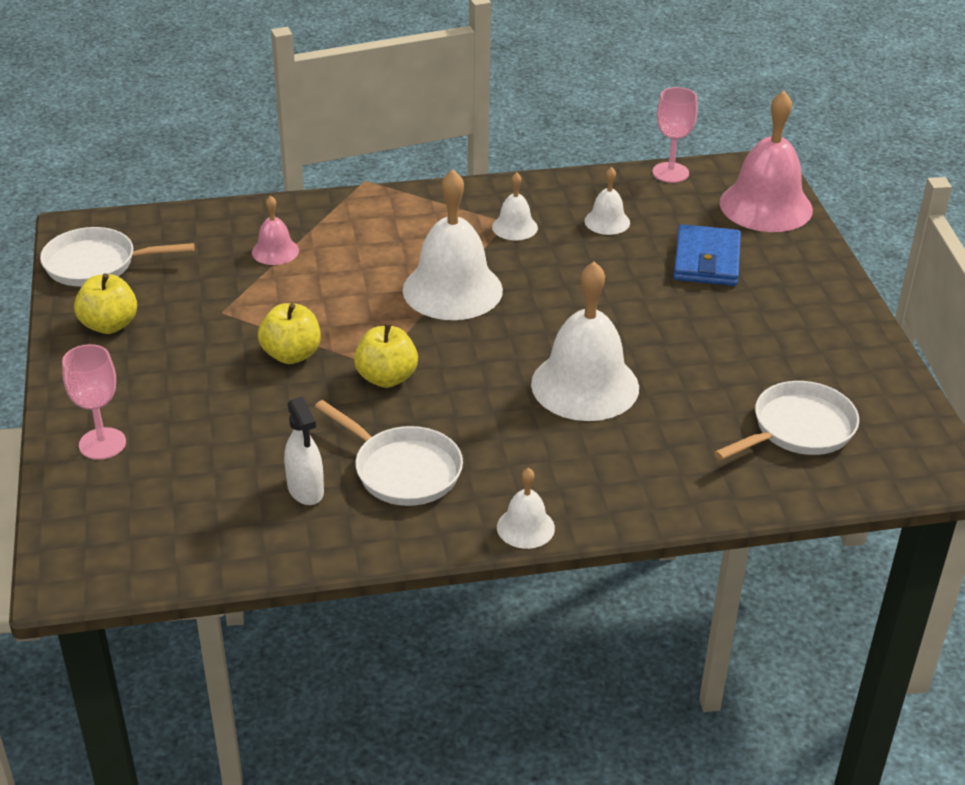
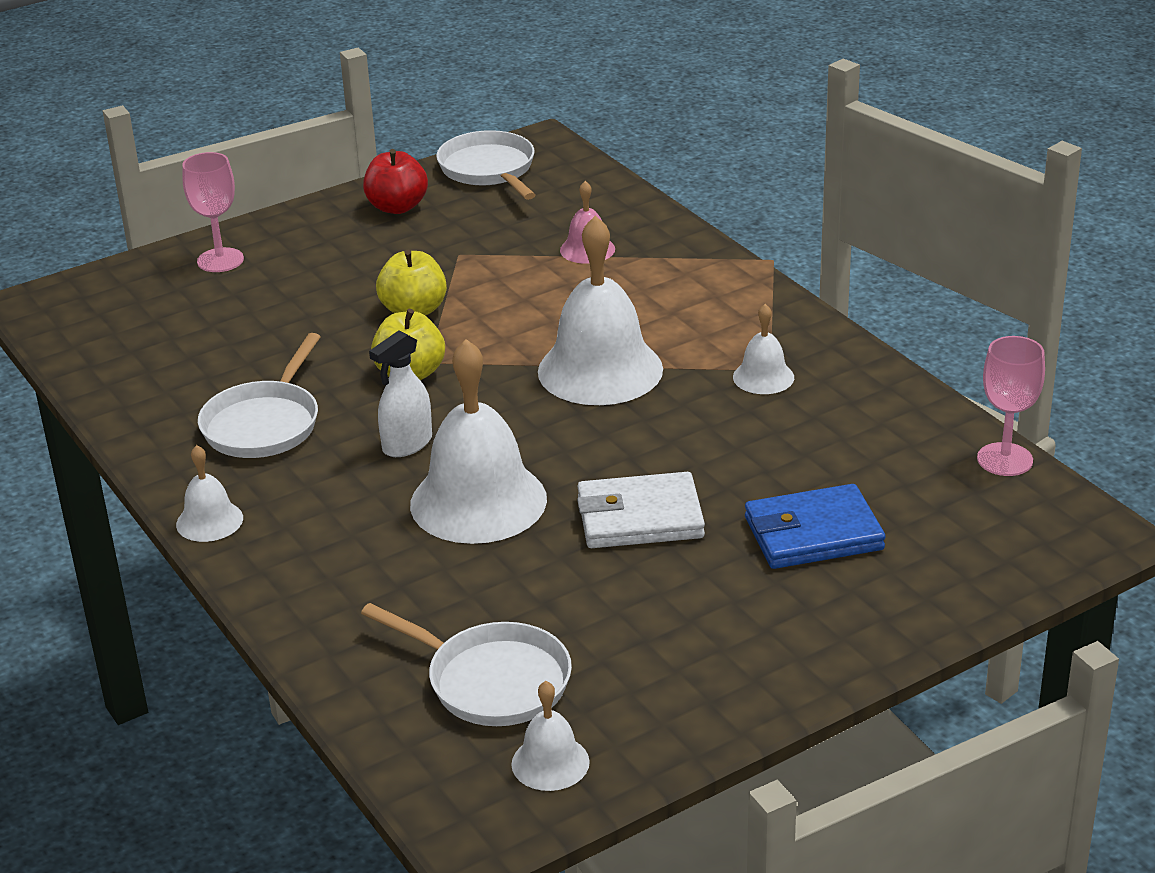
camera: 70 degrees right, 5 degrees down
yellow apple [74,273,137,334] -> red apple [363,149,428,214]
white spray bottle [284,396,324,505] -> white spray bottle moved to [369,330,432,457]
white bell [585,167,630,235] -> white bell moved to [511,681,590,791]
pink bell [719,91,813,232] -> none
none -> white wallet [577,472,705,548]

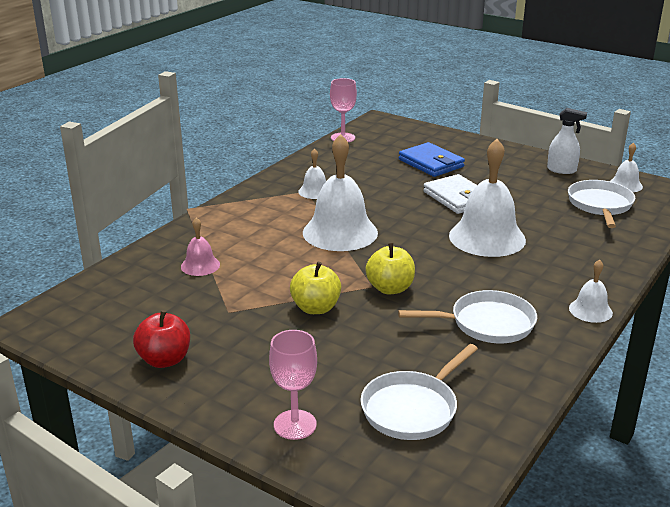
camera: 115 degrees left, 5 degrees down
white spray bottle [369,330,432,457] -> white spray bottle moved to [547,108,587,174]
white pan [436,130,536,200] -> white pan moved to [360,344,478,440]

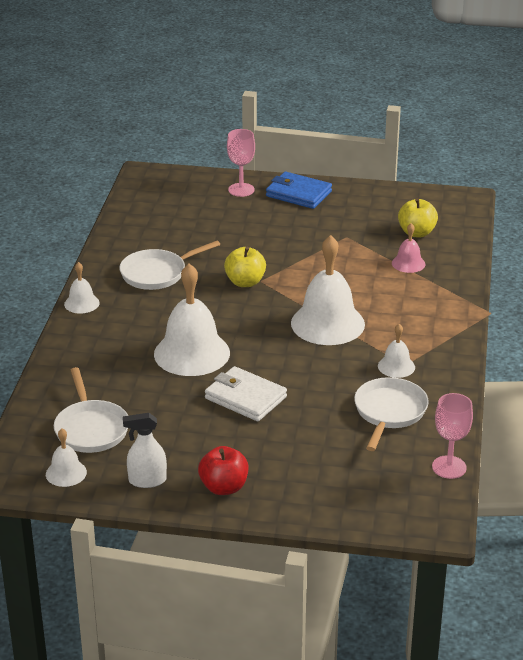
camera: 155 degrees right, 5 degrees up
red apple [133,310,190,368] -> red apple moved to [198,446,248,495]
yellow apple [290,262,341,314] -> yellow apple moved to [398,198,438,237]
white pan [360,344,478,440] -> white pan moved to [354,377,429,451]
blue wallet [399,142,465,177] -> blue wallet moved to [266,172,332,209]

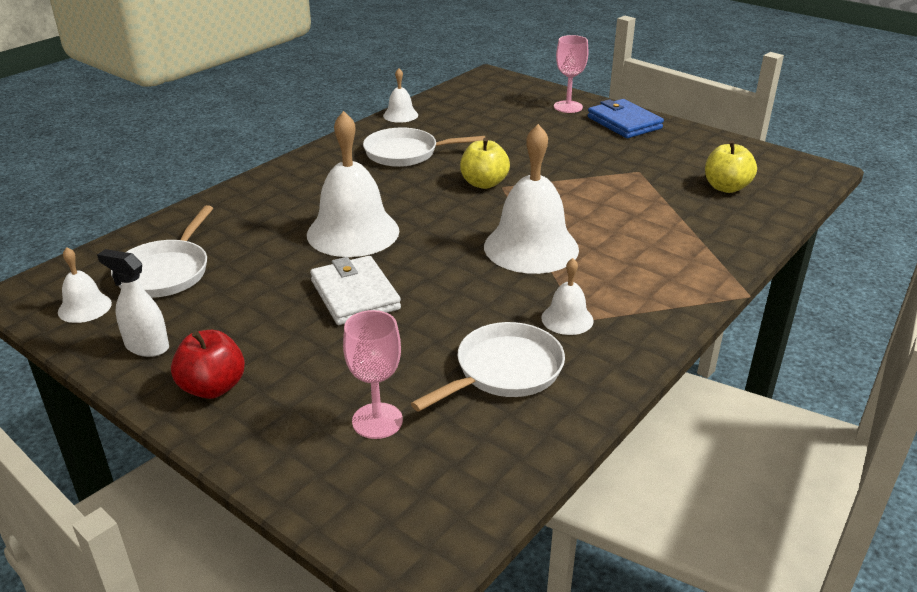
camera: 30 degrees right, 0 degrees up
white bell [64,262,100,314] -> white bell moved to [383,68,418,123]
pink bell [392,223,425,273] -> none
pink goblet [432,393,473,479] -> pink goblet moved to [343,310,403,439]

